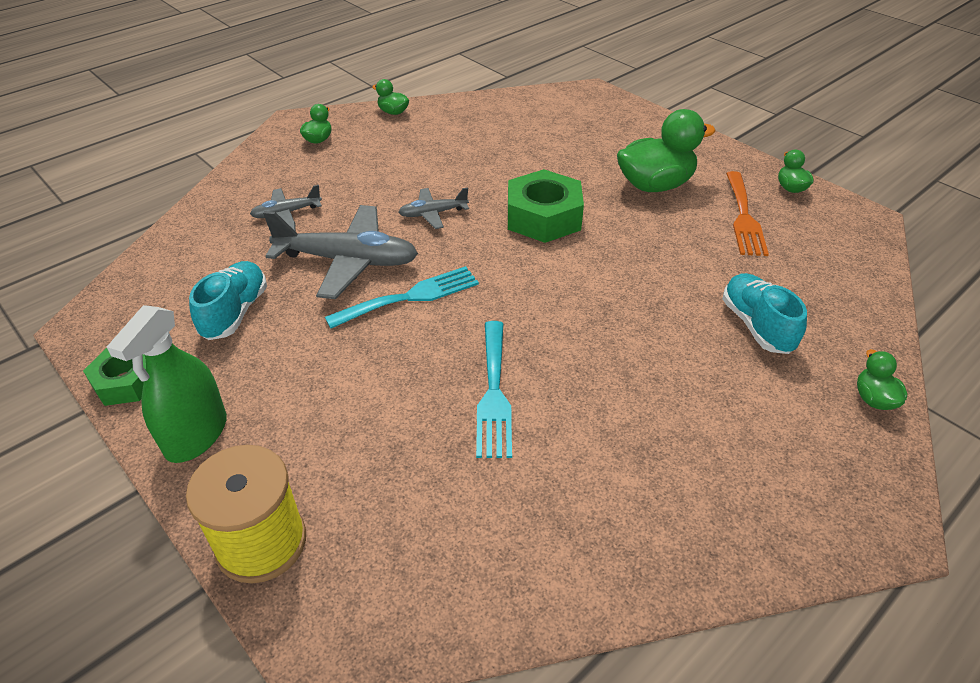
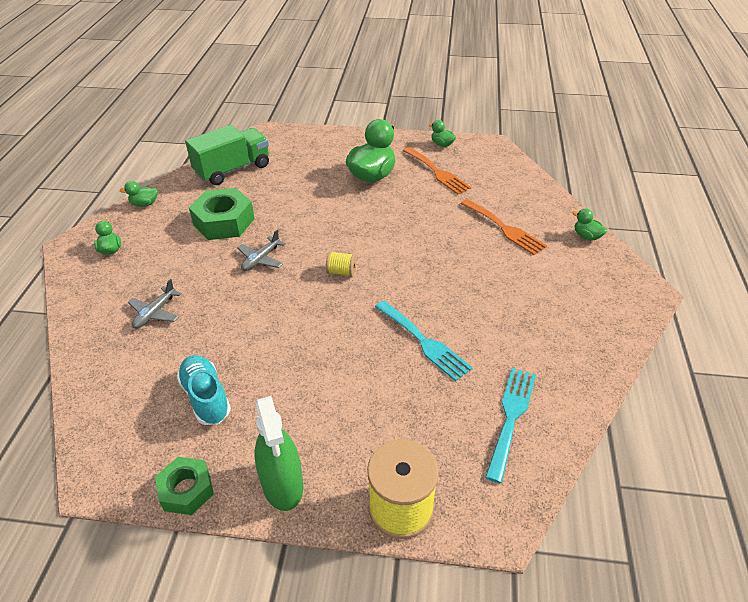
camera: 40 degrees left, 0 degrees up
grey plane [263,205,418,299] -> none
turquoise fork [325,266,479,329] -> turquoise fork moved to [485,368,536,483]
green nut [508,169,584,243] -> green nut moved to [189,188,255,240]
turquoise shoe [722,273,807,354] -> orange fork [461,199,547,255]
none -> green truck [185,125,269,185]
none -> yellow spool [326,251,357,277]

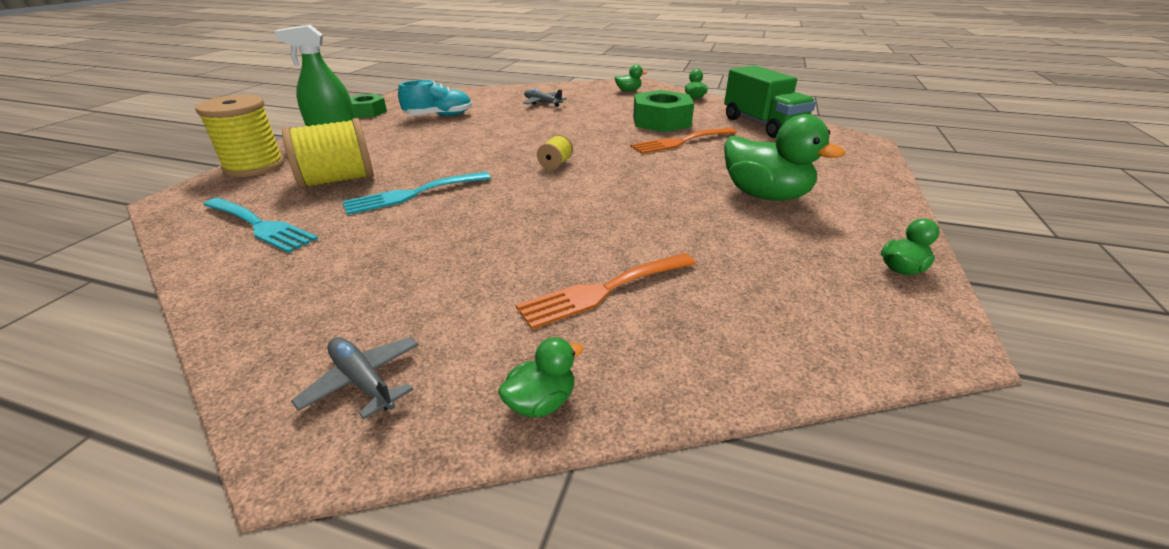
camera: 100 degrees right, 10 degrees down
grey plane [237,230,286,271] -> grey plane moved to [291,337,419,419]
orange fork [403,147,471,194] -> orange fork moved to [630,128,737,154]
none -> yellow spool [282,118,374,189]

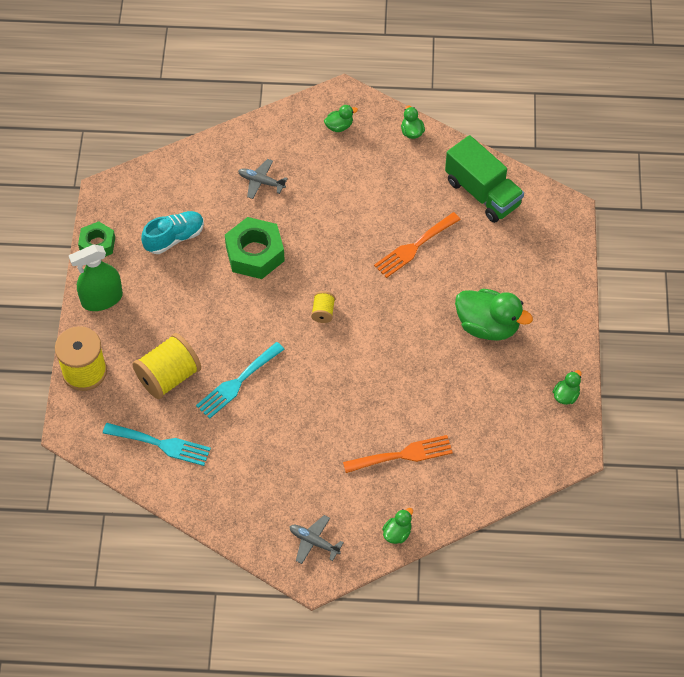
camera: 15 degrees left, 25 degrees up
orange fork [516,253,696,329] -> orange fork turned 150 degrees counterclockwise [343,435,453,473]
green nut [633,90,694,132] -> green nut moved to [225,217,285,279]

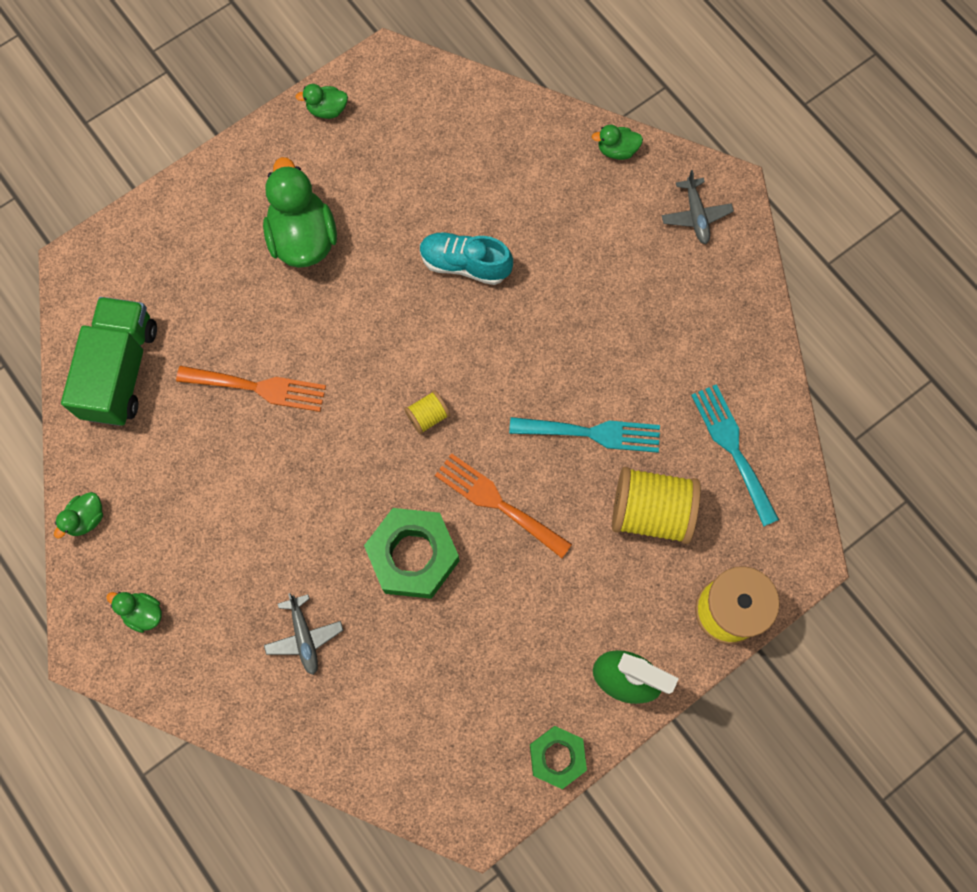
camera: 130 degrees left, 15 degrees up
turquoise shoe [141,211,204,254] -> turquoise shoe moved to [420,232,513,285]
orange fork [343,435,453,473] -> orange fork moved to [435,453,572,558]

